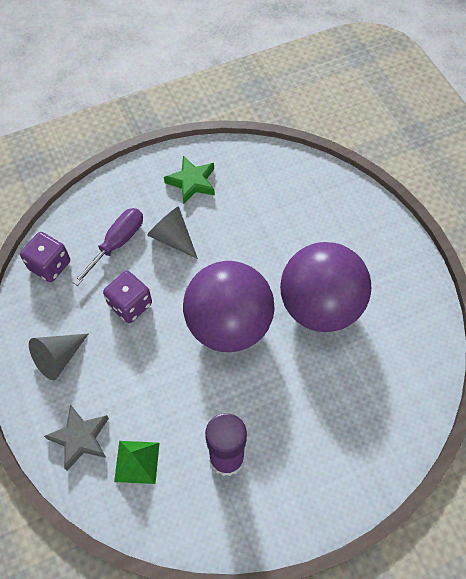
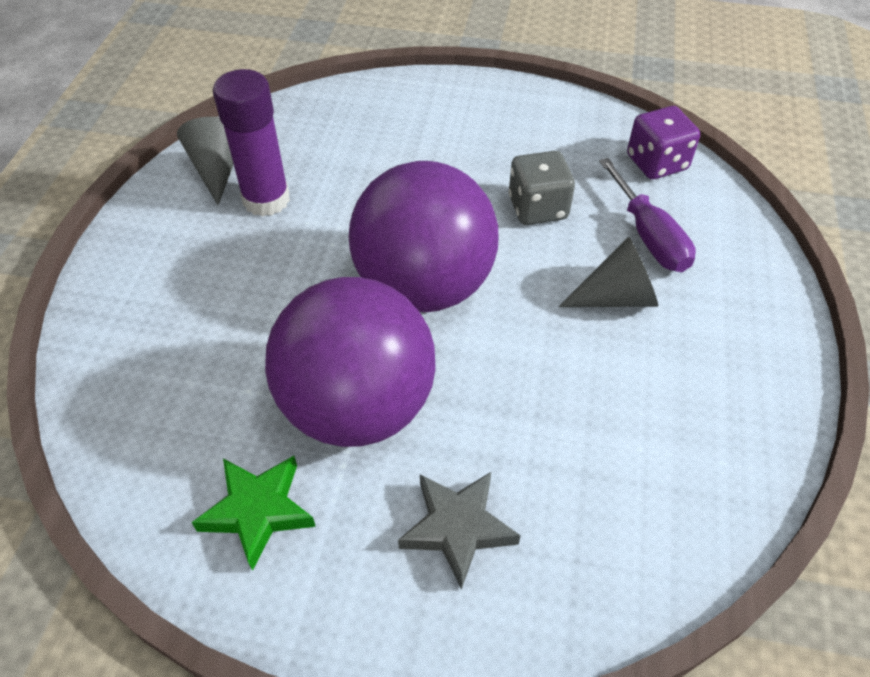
camera: 125 degrees right, 10 degrees down
grey cone [29,333,89,380] -> grey cone moved to [177,117,234,205]
grey star [44,404,109,471] -> grey star moved to [398,472,521,590]
purple dice [103,271,152,323] -> grey dice [509,151,575,225]
green pyramid [114,441,160,484] -> none
green star [164,156,215,205] -> green star moved to [192,456,316,571]

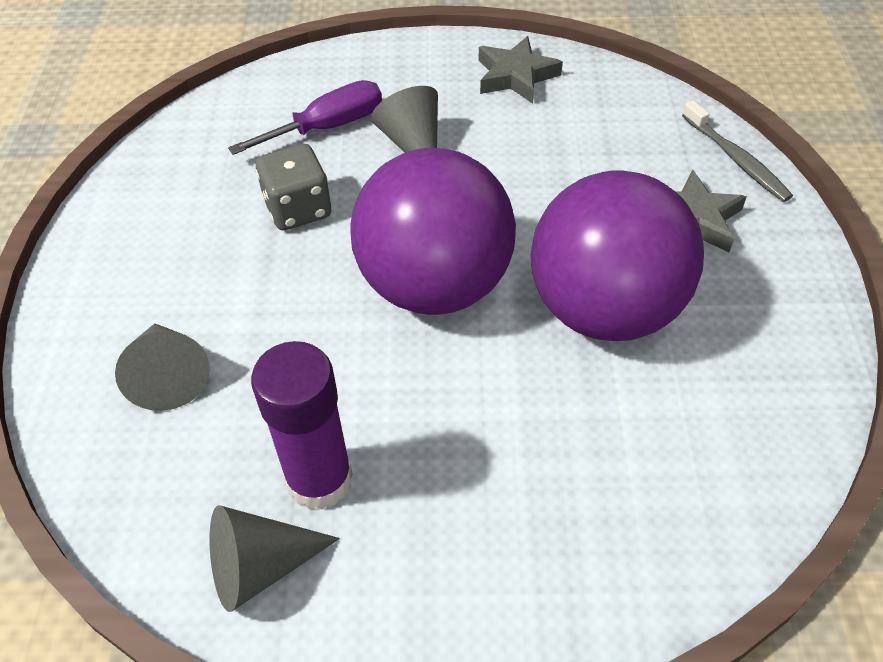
camera: 100 degrees left, 0 degrees up
green star [192,456,316,571] -> none
purple dice [627,106,700,179] -> none
none -> grey cone [115,323,210,411]
none -> grey star [479,36,563,104]
none -> grey toothbrush [682,100,793,202]

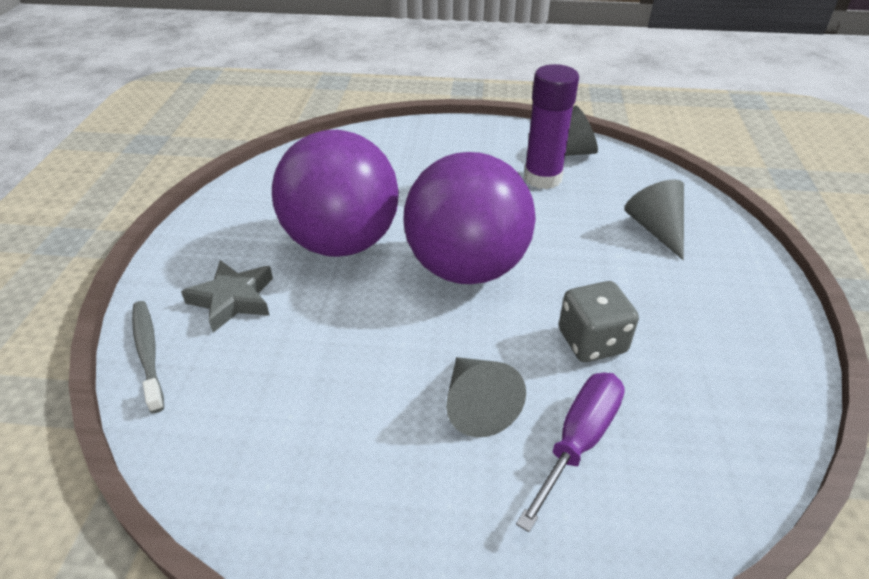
camera: 175 degrees left, 10 degrees down
purple screwdriver [228,80,382,155] -> purple screwdriver turned 150 degrees clockwise [516,373,625,532]
grey star [479,36,563,104] -> none

